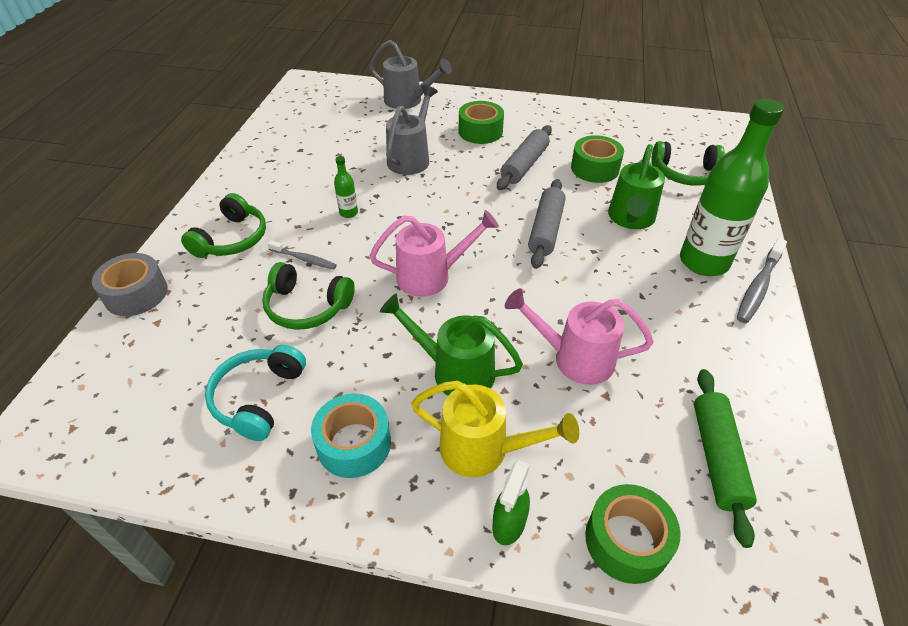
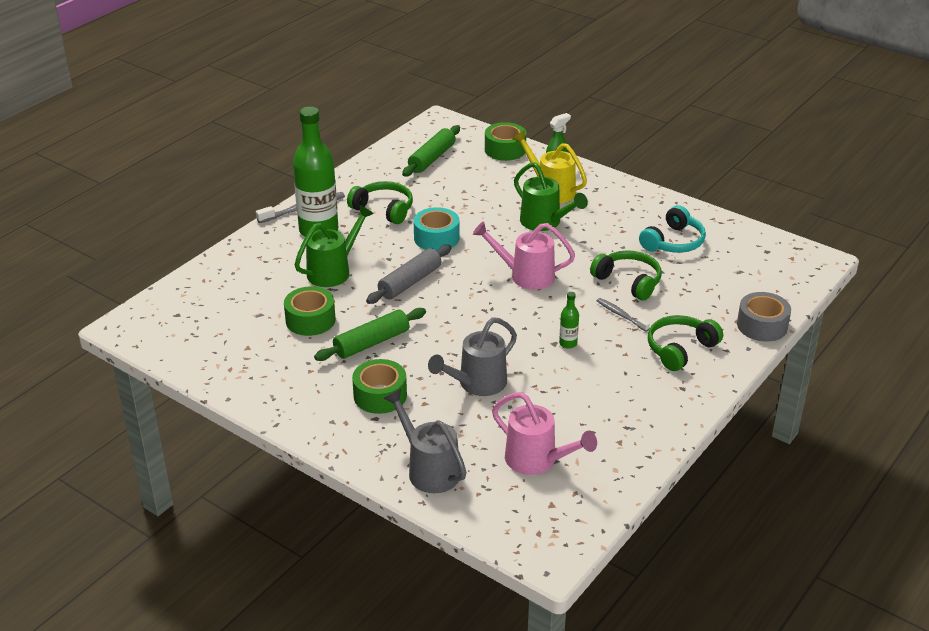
camera: 155 degrees left, 10 degrees down
turquoise tape [311,393,391,478] -> turquoise tape moved to [413,207,459,251]
grey rolling pin [497,125,552,190] -> green rolling pin [314,308,426,361]
pink watering can [505,289,653,385] -> pink watering can moved to [492,392,597,475]
green headphones [651,141,725,186] -> green headphones moved to [347,181,413,224]

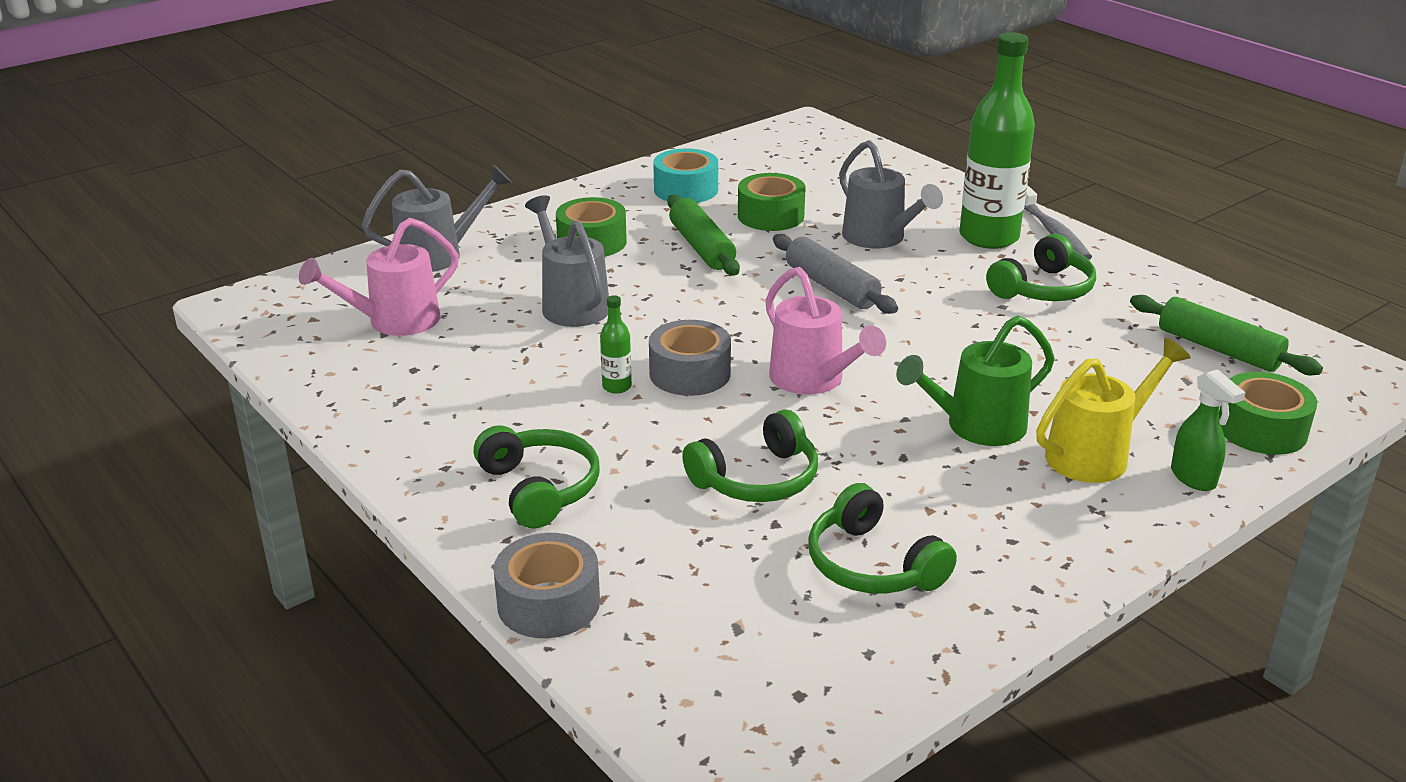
camera: 105 degrees right, 5 degrees down
green watering can [295,205,374,287] -> grey watering can [839,140,943,248]
turquoise tape [413,207,459,251] -> turquoise tape moved to [653,148,718,203]
pink watering can [473,221,575,290] -> pink watering can turned 120 degrees clockwise [765,267,886,394]
grey toothbrush [597,298,650,332] -> none
turquoise headphones [639,205,706,253] -> green headphones [808,483,957,594]
none -> grey tape [649,320,731,396]

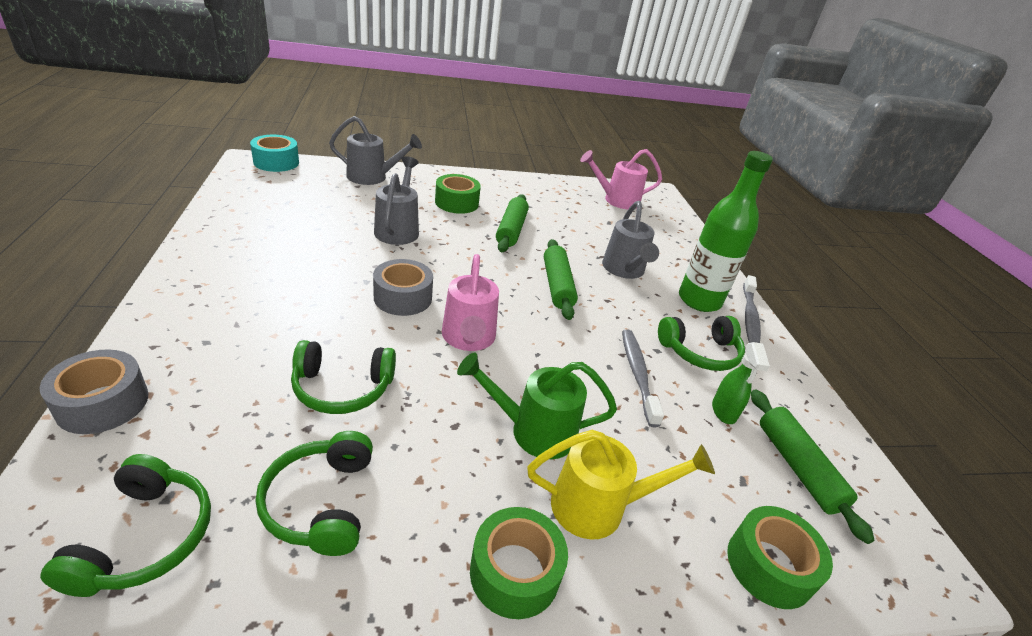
camera: 25 degrees right, 5 degrees up
pink watering can [299,218,459,336] -> pink watering can moved to [580,149,662,209]
green headphones [474,425,600,529] -> green headphones moved to [40,454,211,597]
green bottle [600,295,632,394] -> none
turquoise tape [653,148,718,203] -> turquoise tape moved to [250,135,299,172]
green tape [738,173,805,231] -> green tape moved to [470,507,568,619]
grey rolling pin [773,234,898,314] -> green rolling pin [544,239,578,320]
green spray bottle [1171,369,1246,491] -> green spray bottle moved to [712,342,770,424]
none -> grey toothbrush [622,329,664,427]

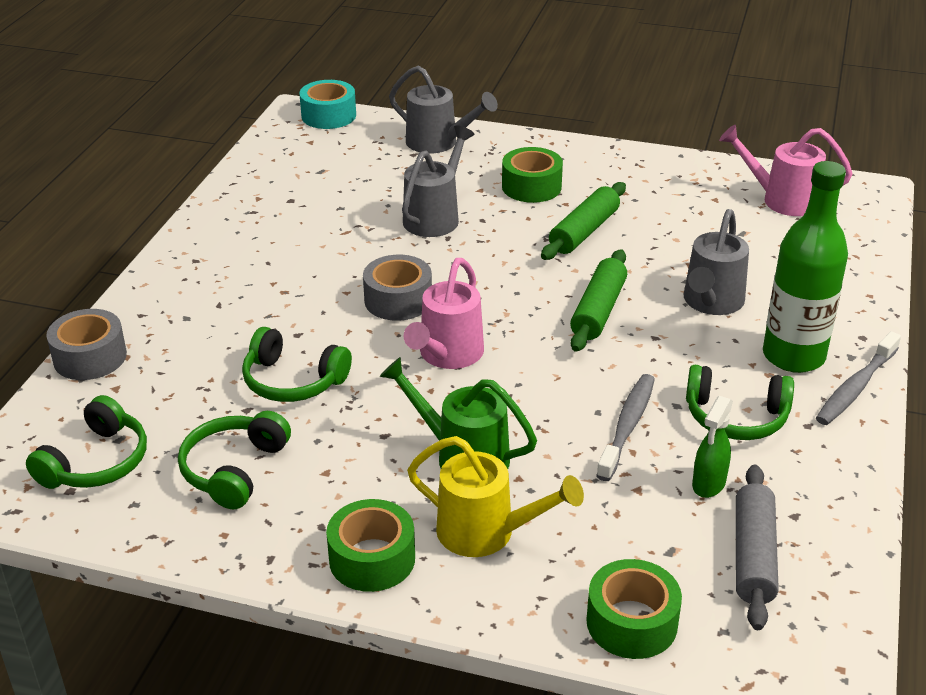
camera: 30 degrees right, 0 degrees up
green rolling pin [751,389,874,544] -> grey rolling pin [736,464,779,630]

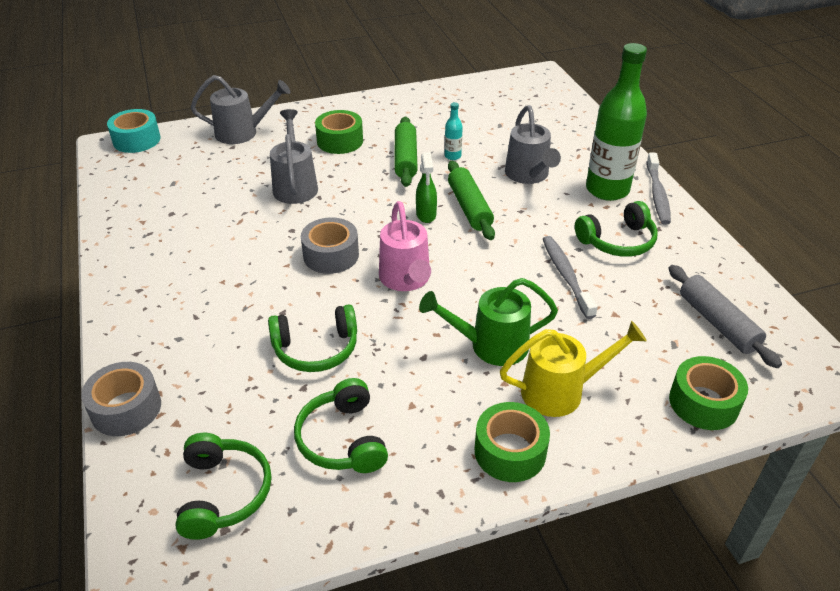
camera: 35 degrees left, 5 degrees up
green spray bottle [692,396,733,498] -> green spray bottle moved to [416,152,437,223]
pink watering can [719,125,853,216] -> none
none -> turquoise bottle [445,102,463,160]

